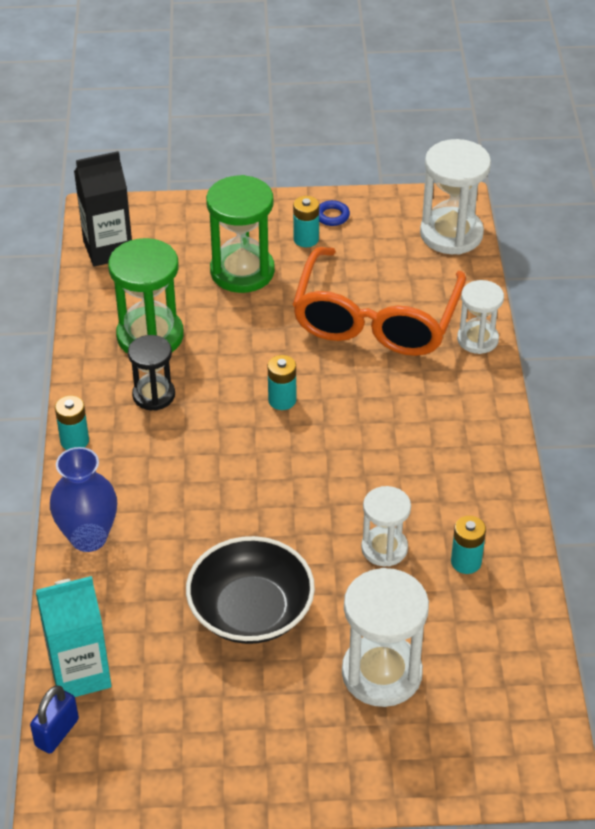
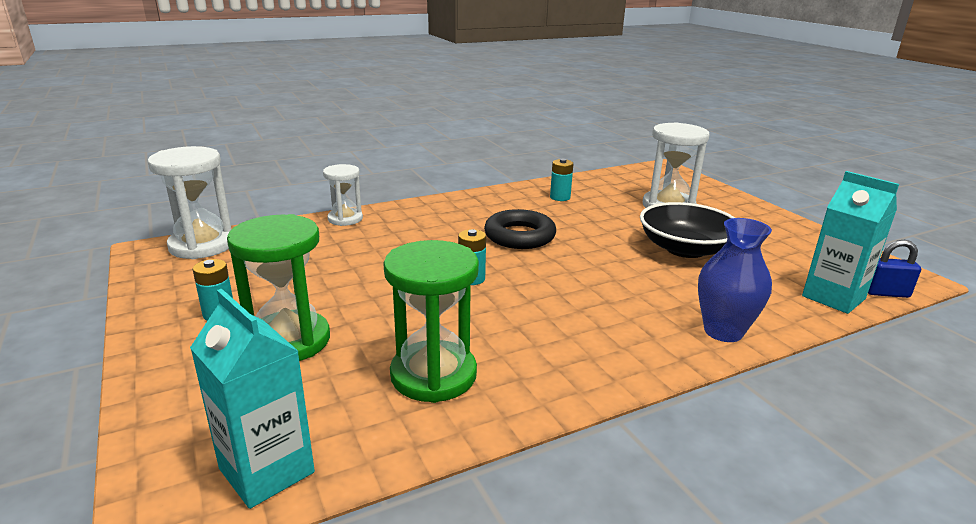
camera: 115 degrees left, 20 degrees down
turquoise battery [55,395,89,450] -> none
black carton [74,151,132,267] -> turquoise carton [190,289,315,509]
black hourglass [128,335,175,411] -> none
orange glasses [292,247,466,356] -> none
blue ring [319,200,350,226] -> none
white hourglass [361,486,411,566] -> none
none -> black ring [484,209,556,249]

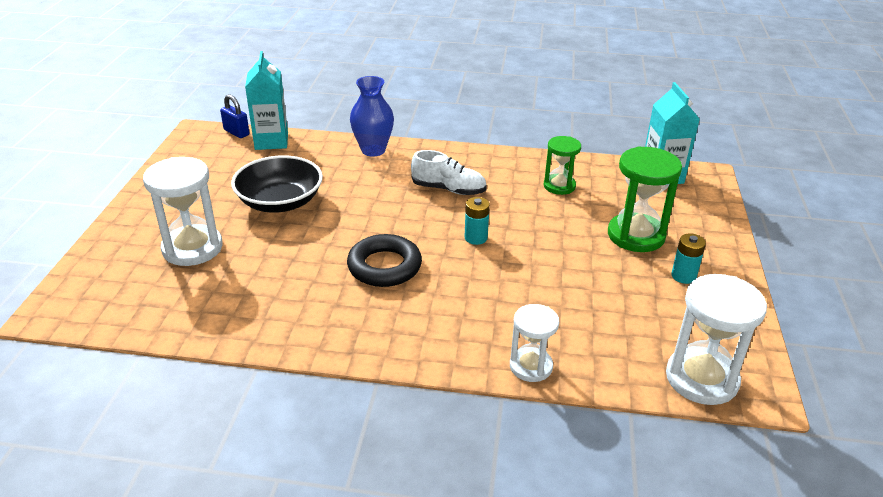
camera: 145 degrees left, 10 degrees up
green hourglass [383,240,479,403] -> green hourglass [544,136,581,195], size x0.61
turquoise battery [550,159,573,201] -> none
none -> white shoe [411,150,487,195]

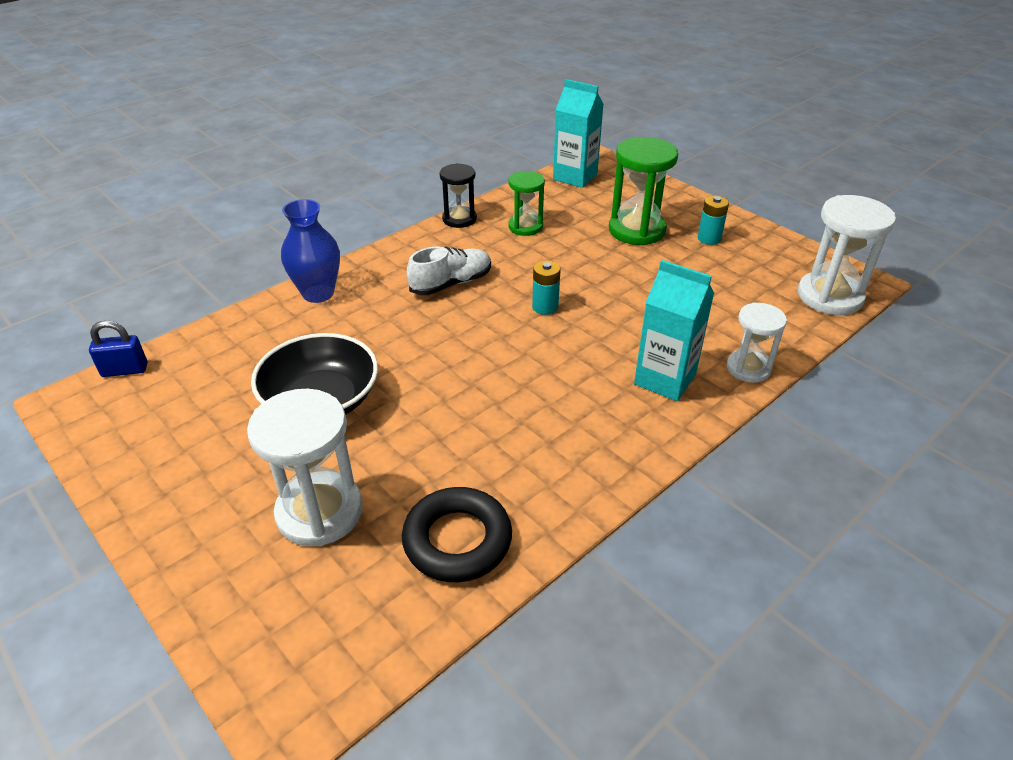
camera: 50 degrees left, 5 degrees up
turquoise carton [245,51,288,150] -> turquoise carton moved to [634,260,714,401]
black ring [347,234,422,287] -> black ring moved to [402,487,512,582]
none -> black hourglass [440,163,477,228]

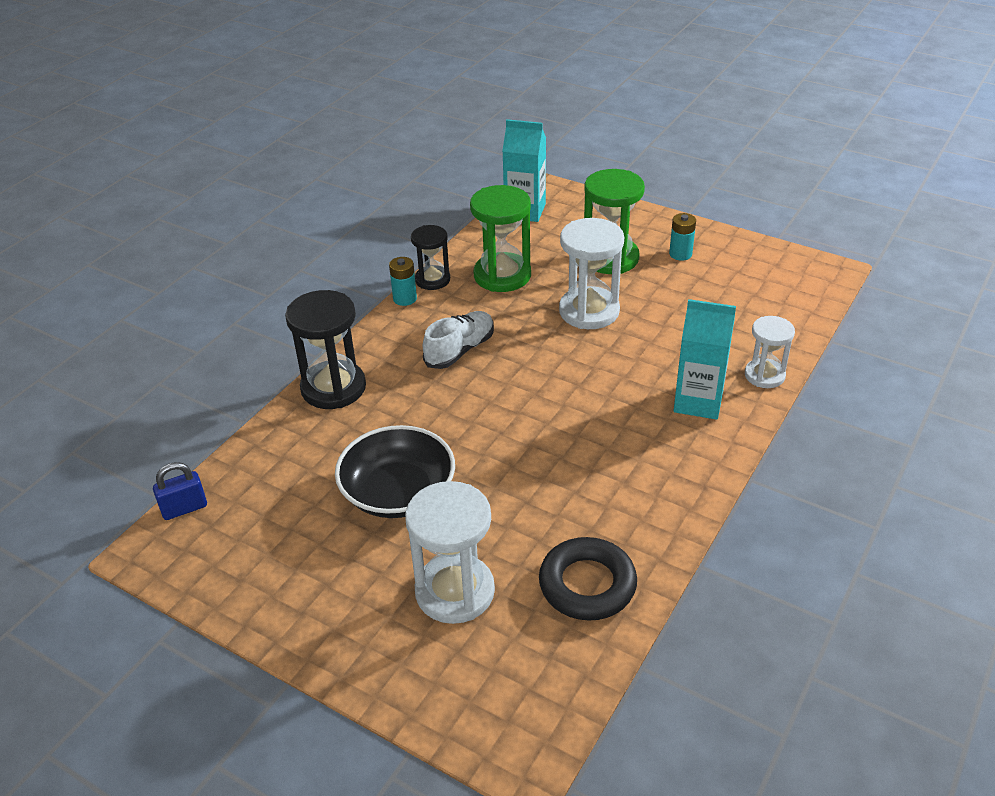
camera: 15 degrees left, 0 degrees up
blue vase [281,199,340,303] -> black hourglass [285,290,366,409]
green hourglass [508,171,545,236] -> green hourglass [470,185,531,292], size x1.63
turquoise battery [532,260,561,315] -> turquoise battery moved to [389,257,417,306]
white hourglass [798,195,896,315] -> white hourglass moved to [559,218,624,329]

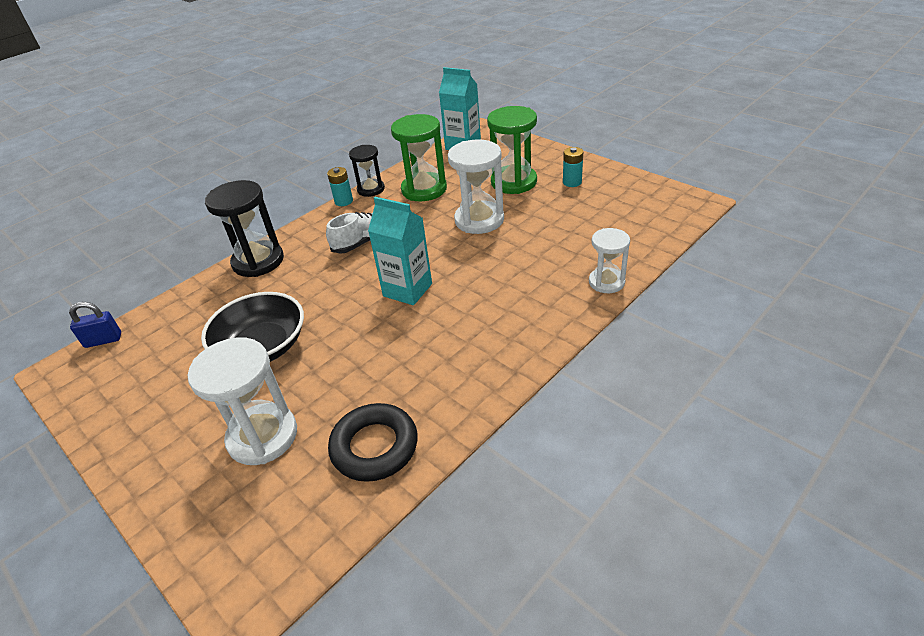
camera: 15 degrees right, 0 degrees up
turquoise carton [674,299,736,420] -> turquoise carton moved to [368,197,432,305]

